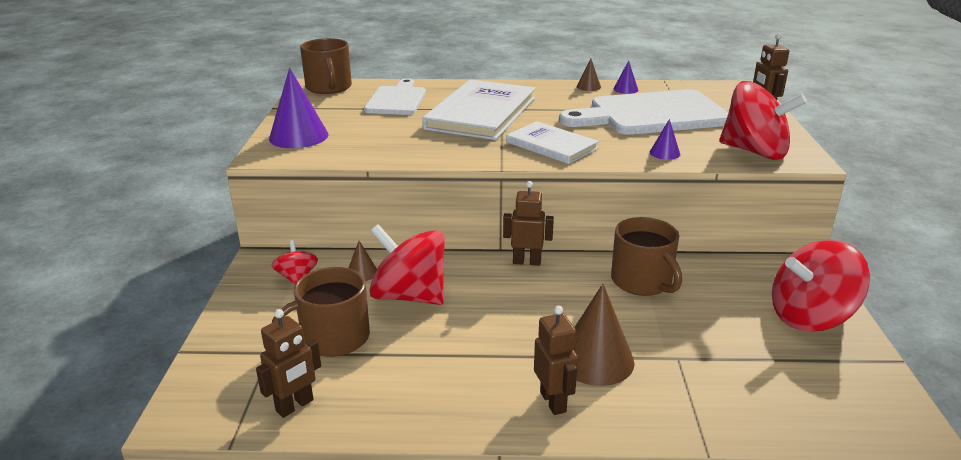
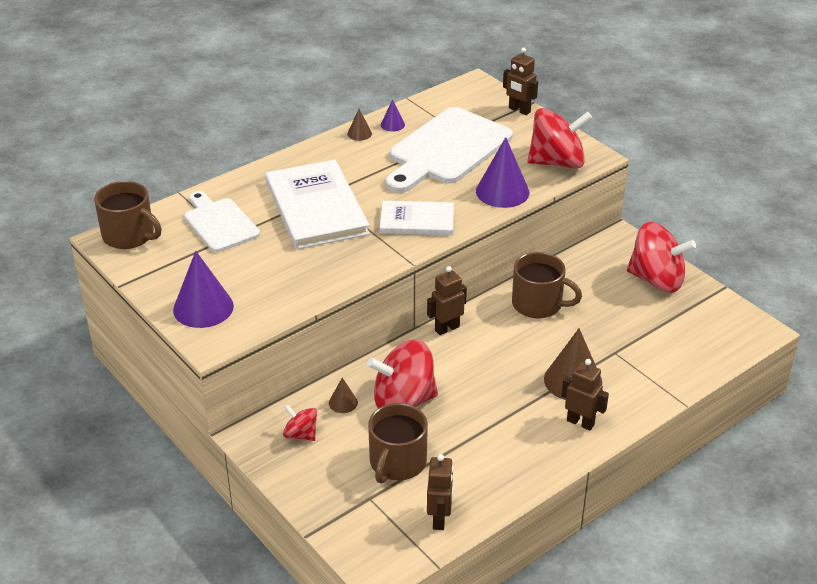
camera: 40 degrees left, 10 degrees up
purple cone [650,119,680,160] -> purple cone [476,137,529,208], size x2.04
red spinning top [772,240,870,332] -> red spinning top turned 105 degrees counterclockwise [627,222,696,293]

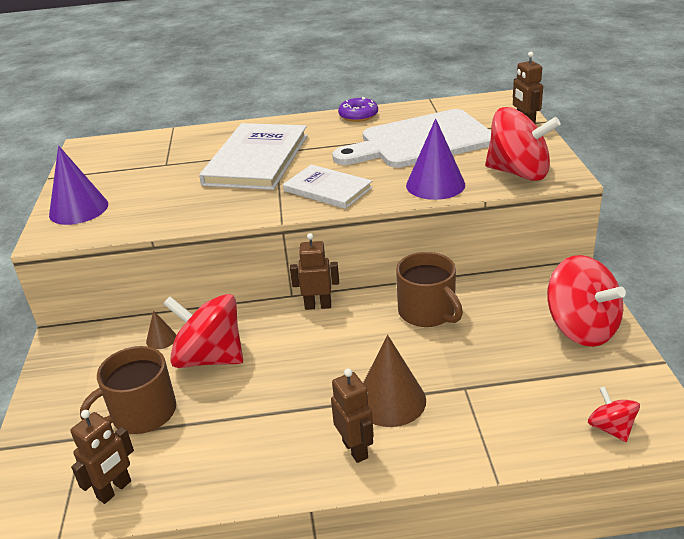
camera: 35 degrees right, 5 degrees down
brown mug [94,181,162,249] -> none
white cutting board [184,191,260,252] -> none
red spinning top [283,405,317,441] -> red spinning top moved to [588,386,640,442]
brown cone [347,109,372,141] -> purple donut [338,97,378,122]
purple cone [381,99,405,132] -> none

